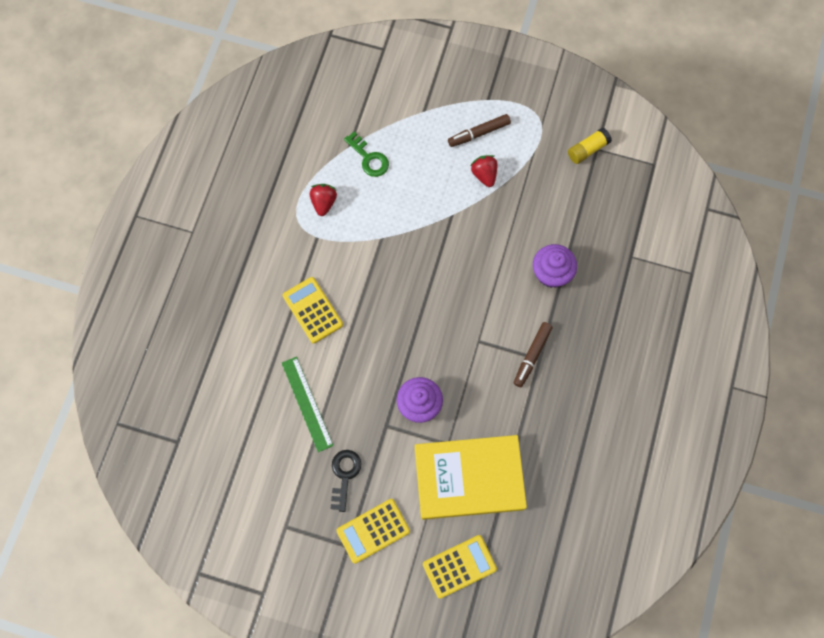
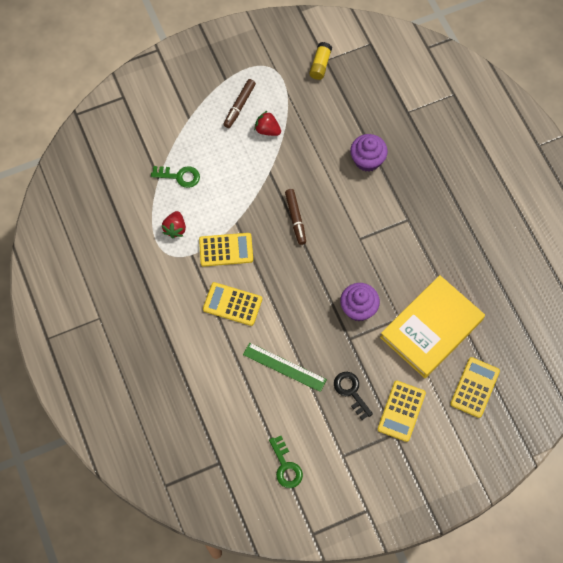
camera: 40 degrees left, 5 degrees down
red strawberry [310,184,337,216] -> red strawberry turned 135 degrees counterclockwise [162,211,186,238]
brown marker [514,322,552,387] -> brown marker moved to [285,189,306,245]
none -> yellow calculator [199,233,253,267]
none -> green key [269,436,303,488]

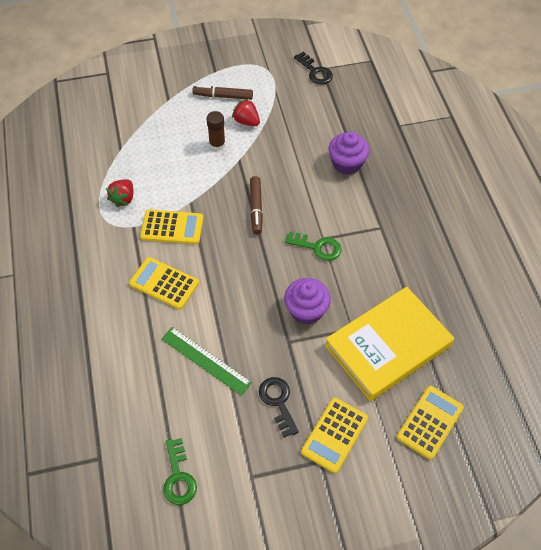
camera: 10 degrees right, 10 degrees down
green key [151,166,200,188] -> green key moved to [285,231,341,261]
brown marker [224,79,256,128] -> brown marker turned 60 degrees clockwise [192,85,253,100]
yellow glue stick [309,42,332,80] -> black key [294,52,333,85]
none -> brown glue stick [207,111,226,151]

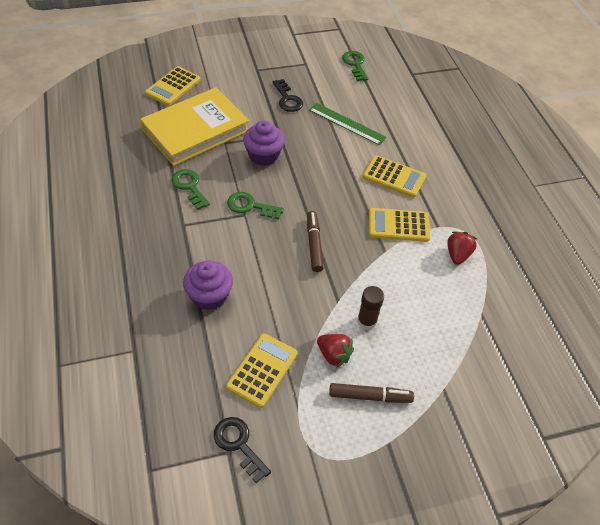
camera: 175 degrees right, 5 degrees down
yellow calculator [301,398,368,473] -> yellow calculator moved to [226,333,298,408]
none -> green key [172,169,210,210]

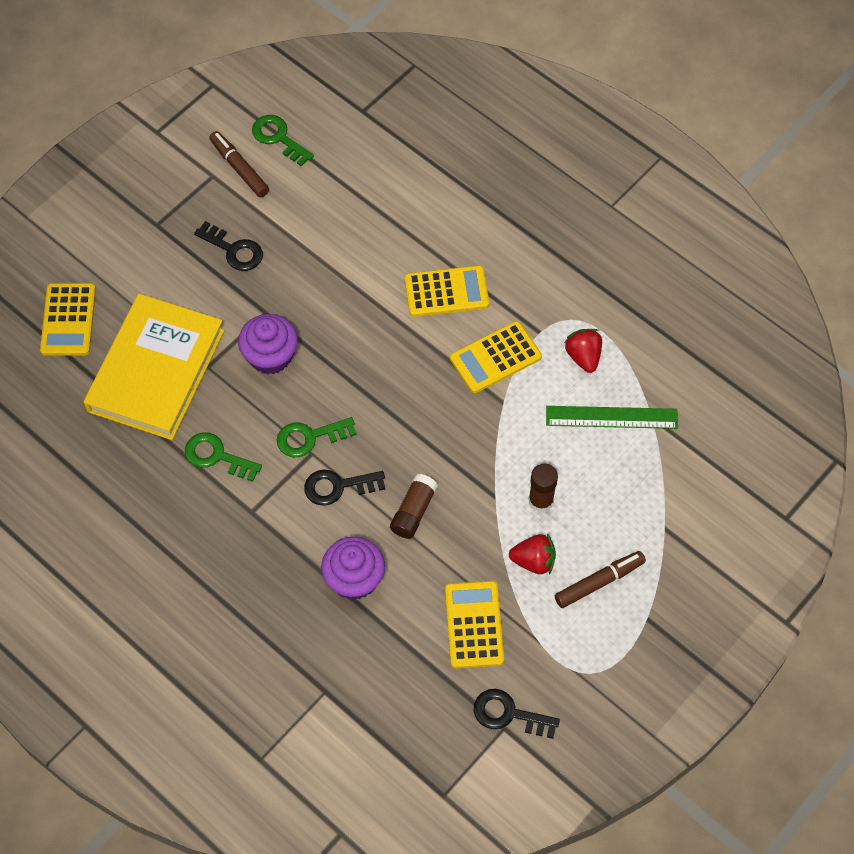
camera: 30 degrees left, 10 degrees up
brown marker [307,211,324,272] -> brown marker moved to [209,131,269,197]
green ruler [309,103,387,145] -> green ruler moved to [546,406,678,429]
none -> black key [304,470,385,506]
none -> brown glue stick [390,474,438,539]

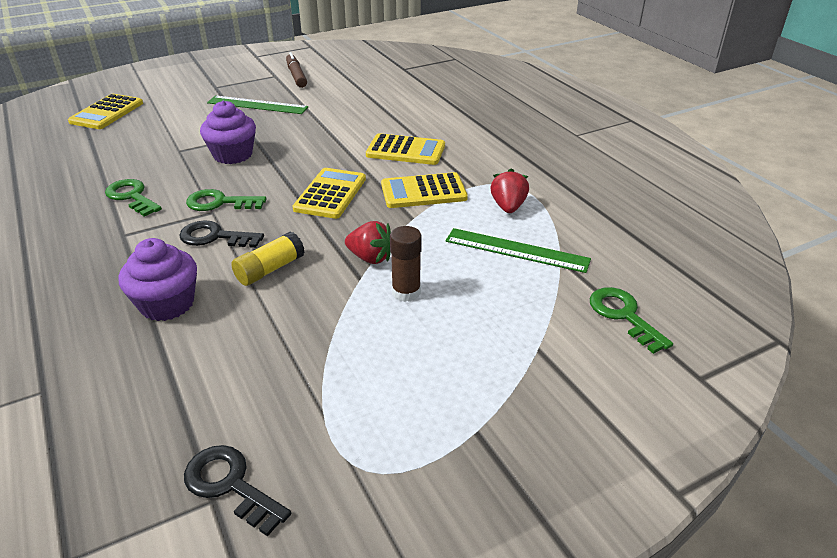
camera: 20 degrees right, 25 degrees down
yellow book [84,294,224,440] -> none
black key [194,221,263,271] -> green ruler [207,96,308,114]
green key [252,115,314,167] -> green key moved to [590,287,673,354]
brown glue stick [390,474,438,539] -> yellow glue stick [231,231,305,286]
yellow calculator [445,581,504,668] -> yellow calculator moved to [293,168,366,219]
red strawberry [509,533,556,575] -> red strawberry moved to [345,221,391,264]
brown marker [555,551,646,608] -> none

